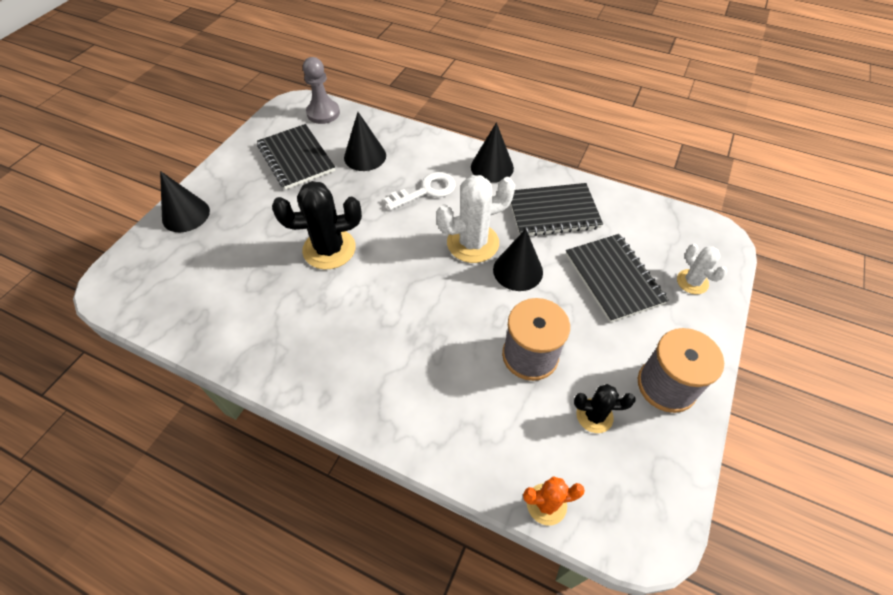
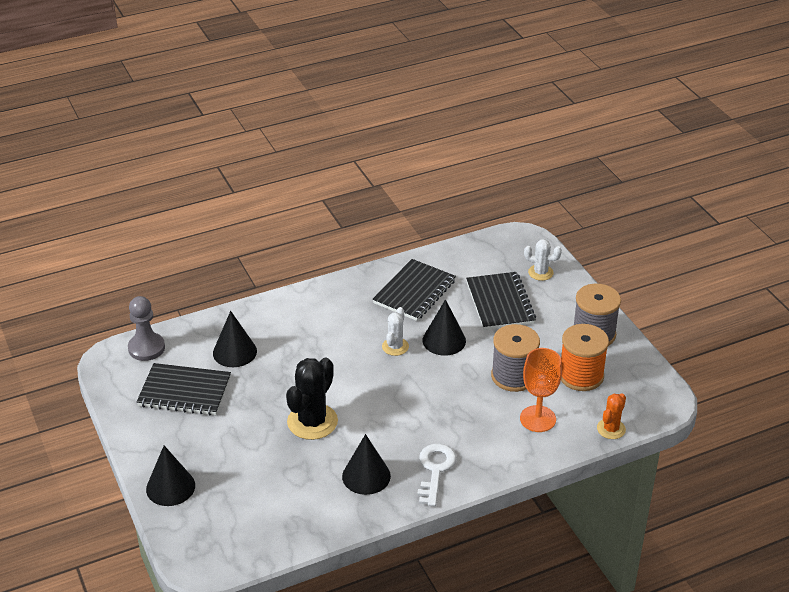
camera: 50 degrees left, 15 degrees down
white key [384,172,456,210] -> white key moved to [417,444,456,506]
white cactus [436,175,515,263] -> white cactus [382,307,409,356], size x0.56
black cone [471,122,514,183] -> black cone moved to [342,434,391,495]
black notebook [566,234,669,323] -> black notebook turned 60 degrees clockwise [466,272,536,330]
black cactus [574,384,636,433] -> orange spool [561,324,609,391]
none -> orange goblet [520,348,562,432]

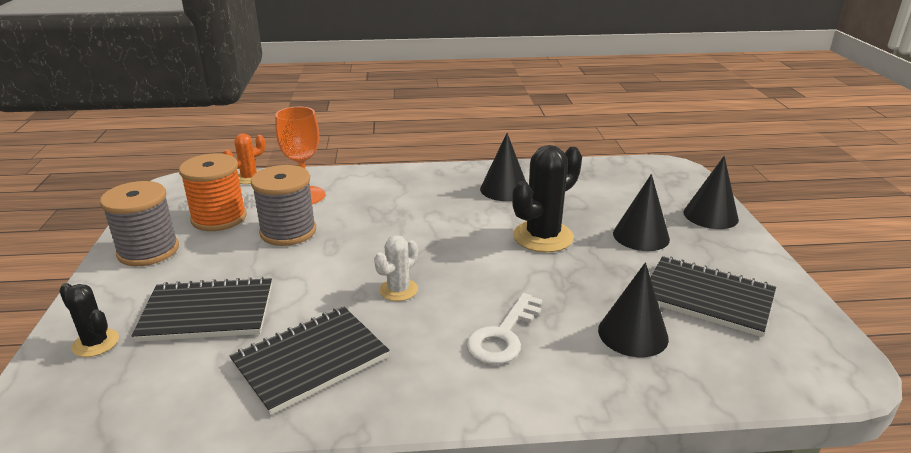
camera: 160 degrees left, 10 degrees down
grey pawn [128,296,165,361] -> none
white key [417,444,456,506] -> white key moved to [466,293,542,364]
black cone [422,299,466,356] -> black cone moved to [613,174,670,251]
black notebook [466,272,536,330] -> black notebook turned 75 degrees clockwise [132,277,272,342]
white cactus [524,239,562,281] -> black cactus [59,283,119,357]

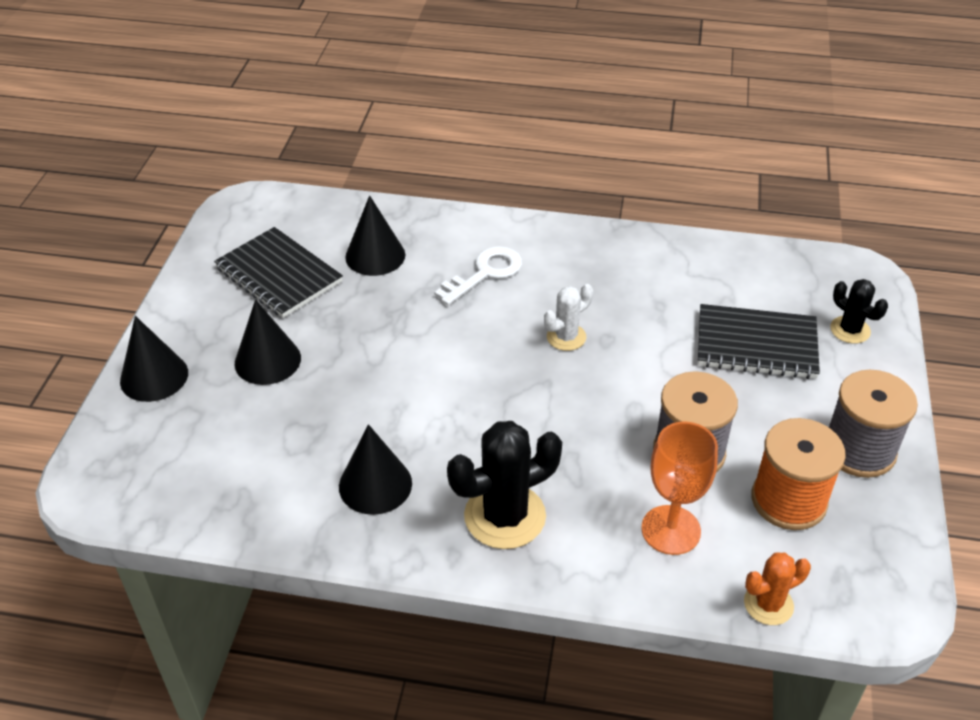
camera: 165 degrees left, 15 degrees up
black notebook [229,307,389,415] -> none
black cactus [512,145,582,252] -> black cactus moved to [447,421,562,549]

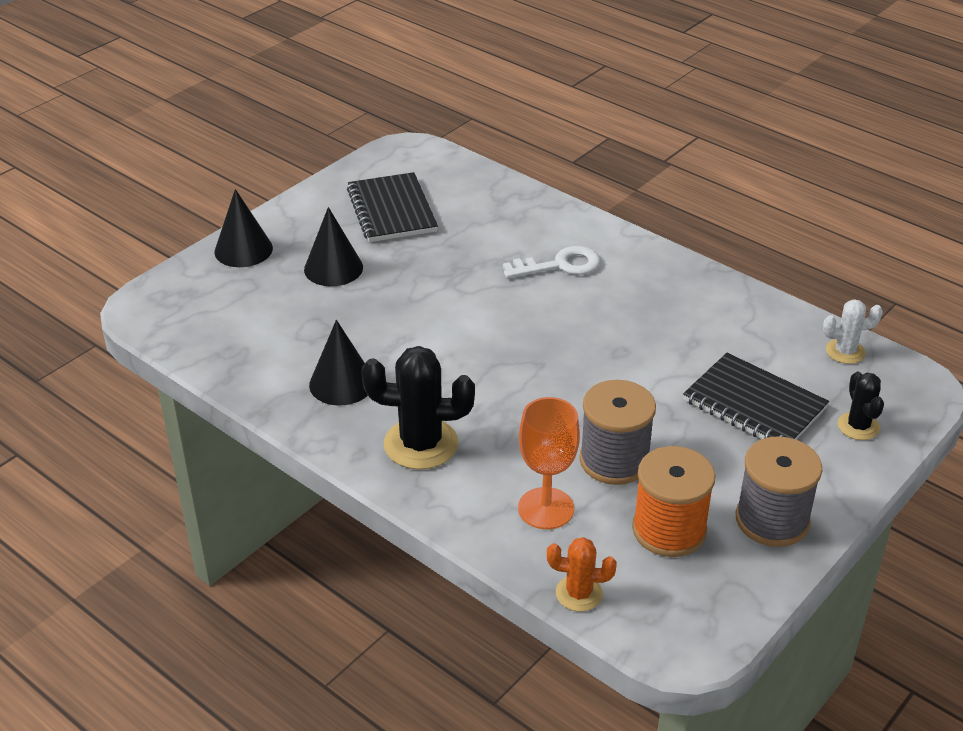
camera: 30 degrees right, 5 degrees down
black cone [345,196,406,276] -> none
white cactus [544,284,593,351] -> white cactus moved to [823,299,883,364]

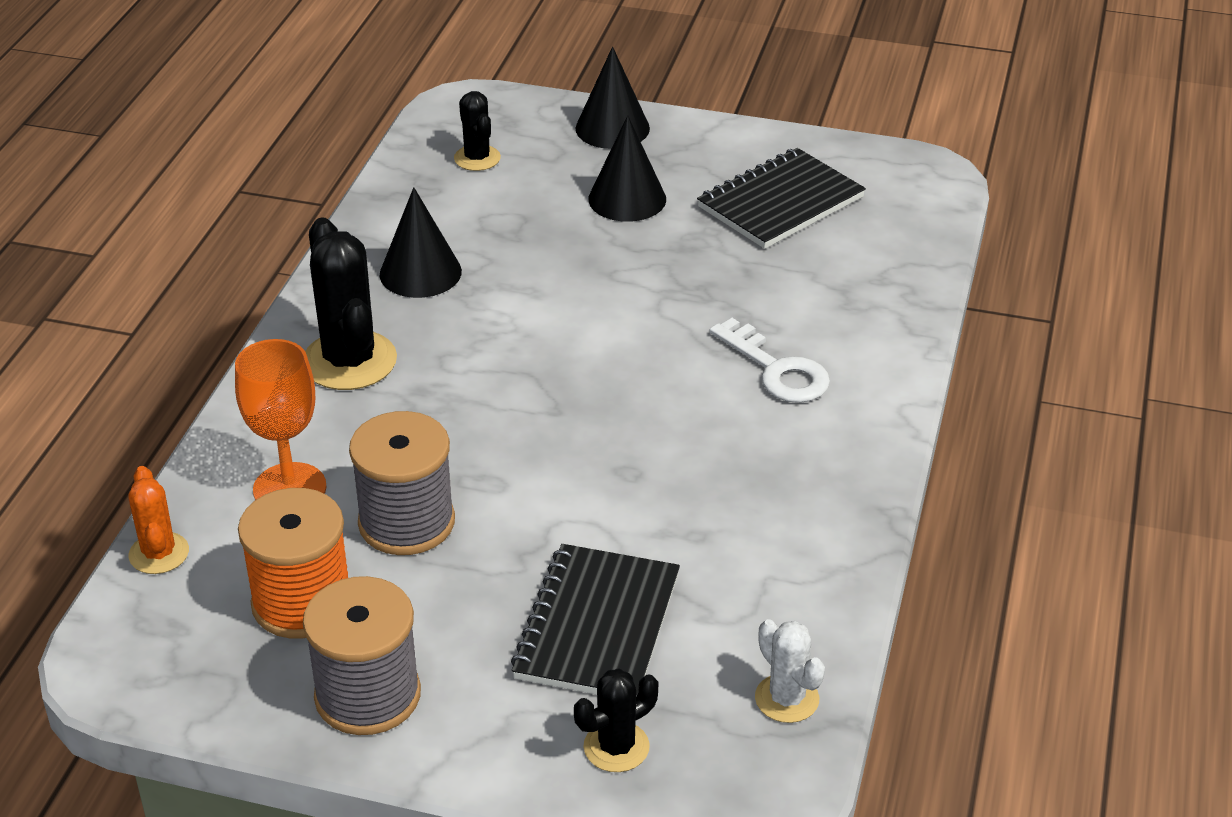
camera: 65 degrees right, 0 degrees up
none -> black cactus [454,91,501,171]

